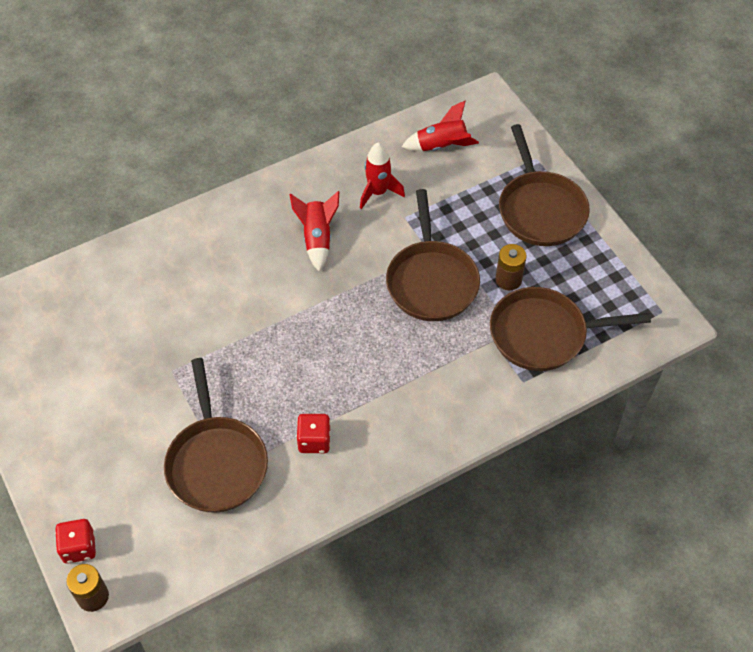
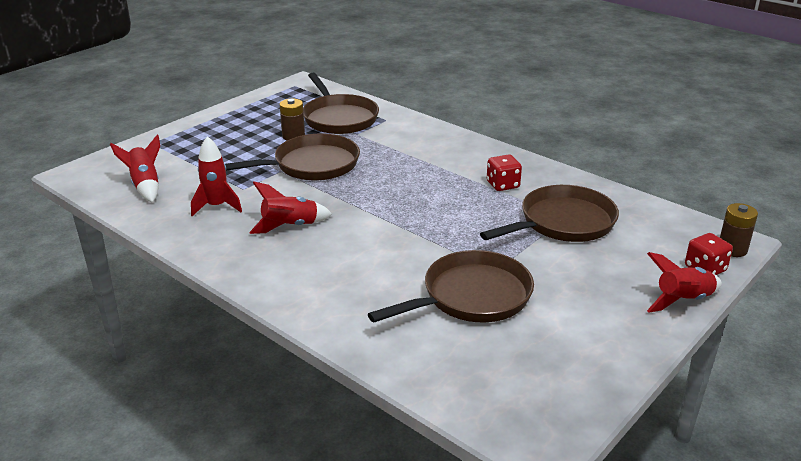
camera: 110 degrees left, 25 degrees down
brown pan [499,124,590,246] -> brown pan moved to [368,250,534,323]
none -> red rocket [647,252,722,313]

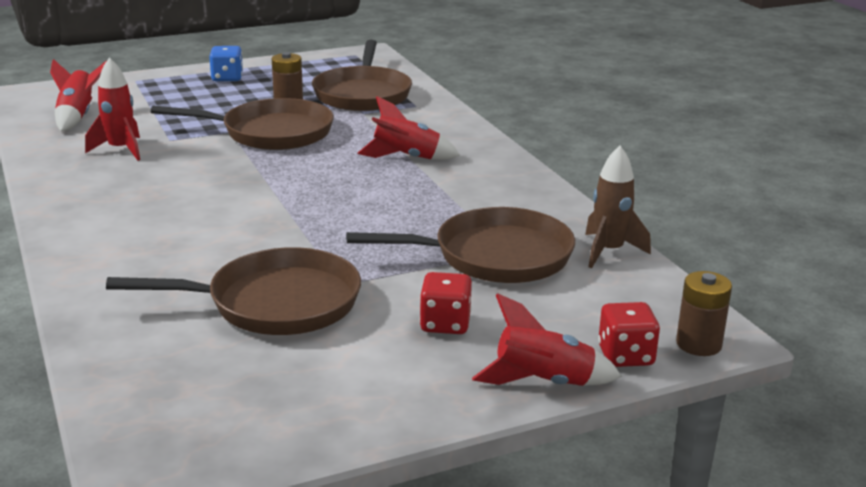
camera: 25 degrees right, 5 degrees down
red rocket [249,182,332,234] -> red rocket moved to [357,96,460,160]
red dice [487,154,522,191] -> red dice moved to [420,272,472,334]
none -> blue dice [209,46,243,81]
none -> brown rocket [585,146,651,268]

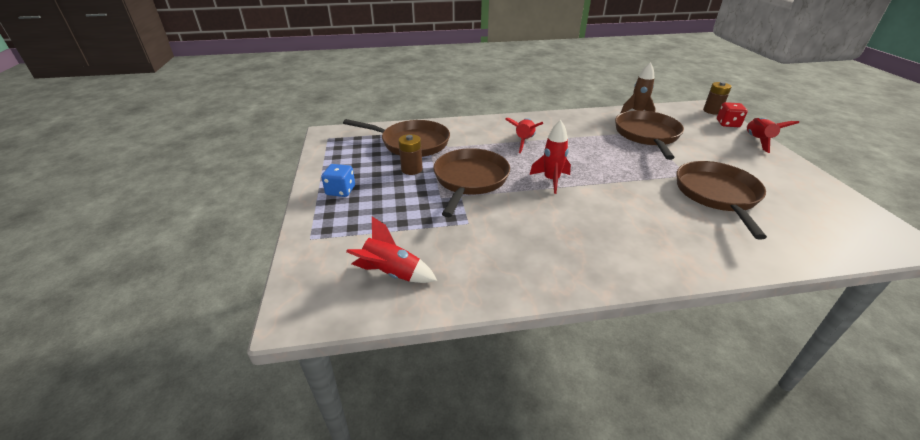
camera: 75 degrees left, 10 degrees up
red rocket [85,57,140,161] -> red rocket moved to [530,120,571,194]
red dice [420,272,472,334] -> none

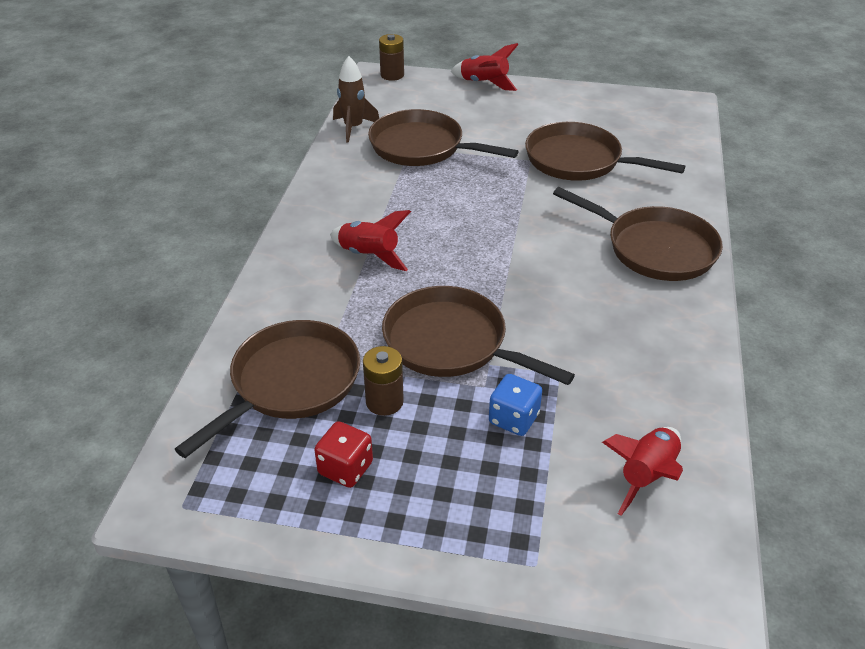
camera: 70 degrees left, 5 degrees up
blue dice [321,164,355,197] -> blue dice moved to [489,374,542,436]
red rocket [530,120,571,194] -> none
red dice [717,102,747,127] -> red dice moved to [314,421,373,488]
none -> brown pan [553,187,723,281]

